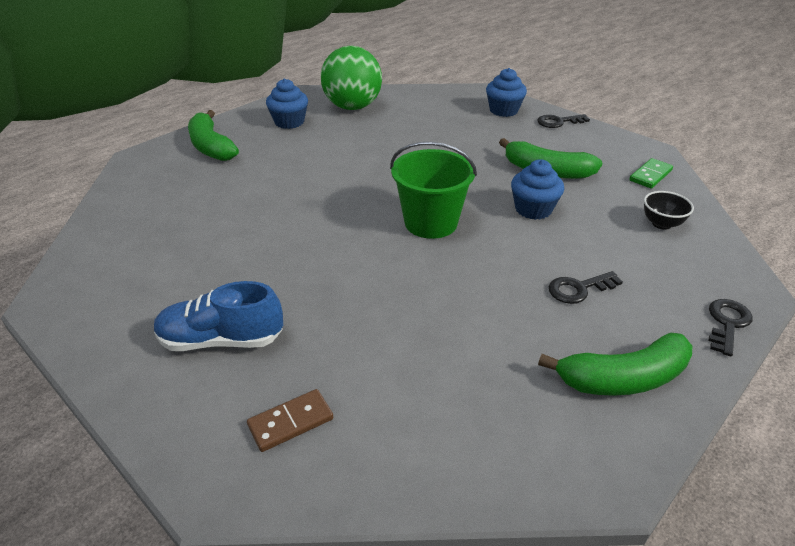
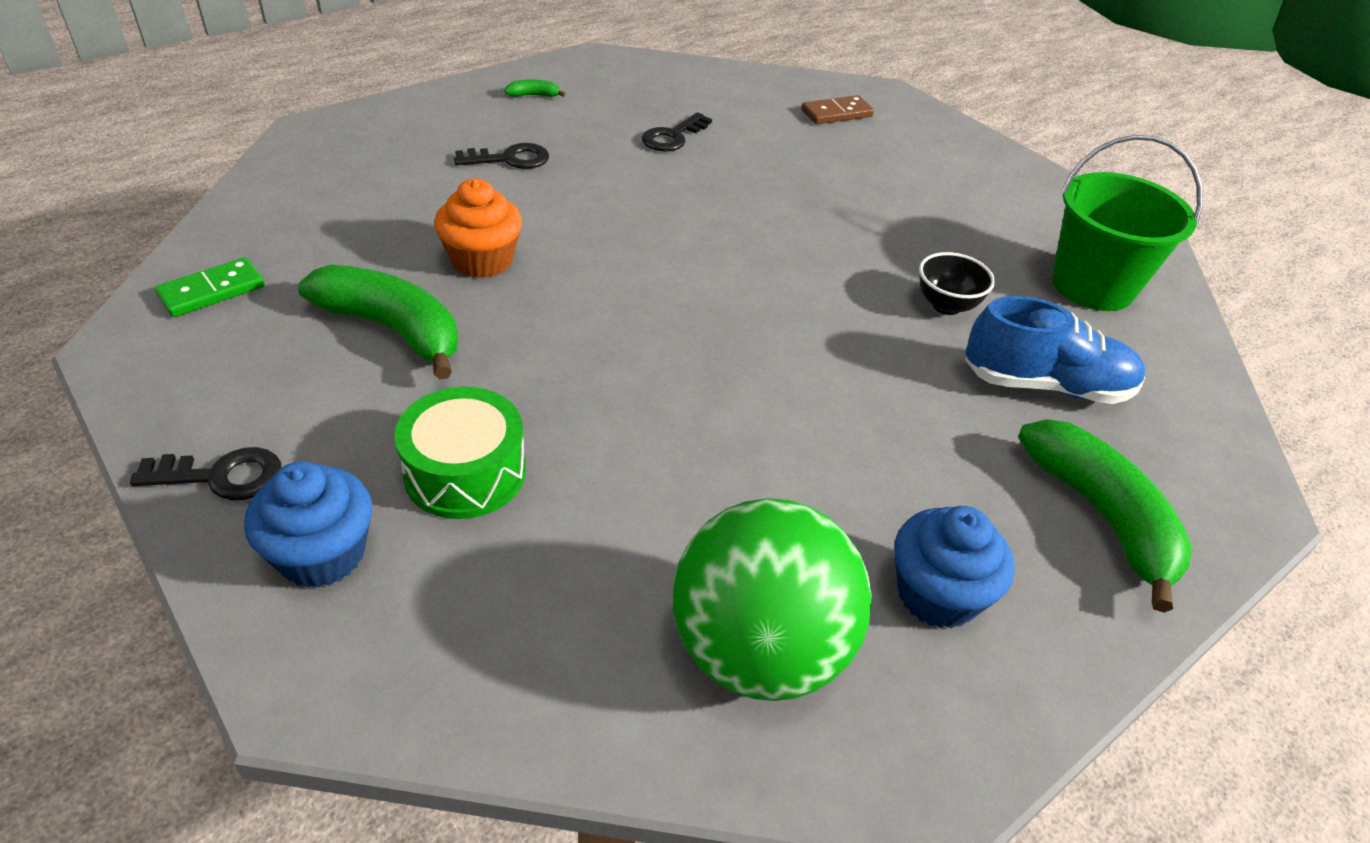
camera: 175 degrees left, 5 degrees up
blue shoe [154,281,283,351] -> blue shoe moved to [965,296,1145,404]
green bucket [390,142,477,239] -> green bucket moved to [1052,135,1203,311]
blue cupcake [511,159,564,220] -> orange cupcake [434,178,522,278]
green banana [538,333,693,396] -> green banana [505,80,566,97], size x0.40
black bowl [644,191,694,230] -> black bowl moved to [919,252,995,315]
black key [708,299,753,356] -> black key moved to [642,112,712,152]
none -> green drum [394,387,526,519]

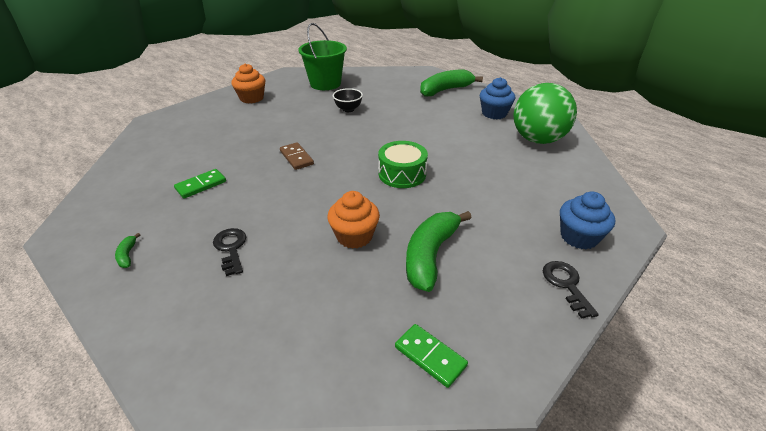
camera: 95 degrees left, 5 degrees down
green drum [394,387,526,519] -> green drum moved to [378,141,428,188]
black key [642,112,712,152] -> green domino [174,169,226,198]
brown domino [801,95,874,124] -> brown domino moved to [280,142,314,170]
blue shoe [965,296,1145,404] -> none
none -> orange cupcake [232,63,265,103]

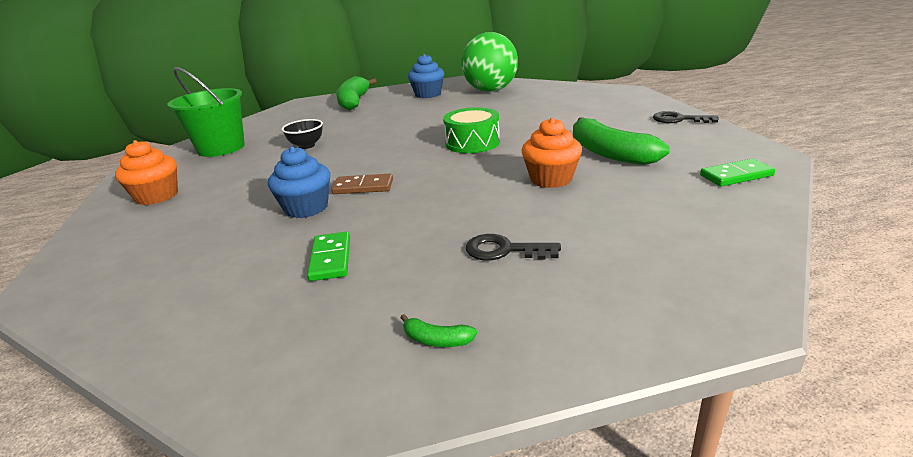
camera: 55 degrees left, 10 degrees down
blue cupcake [560,191,615,249] -> blue cupcake moved to [268,146,330,218]

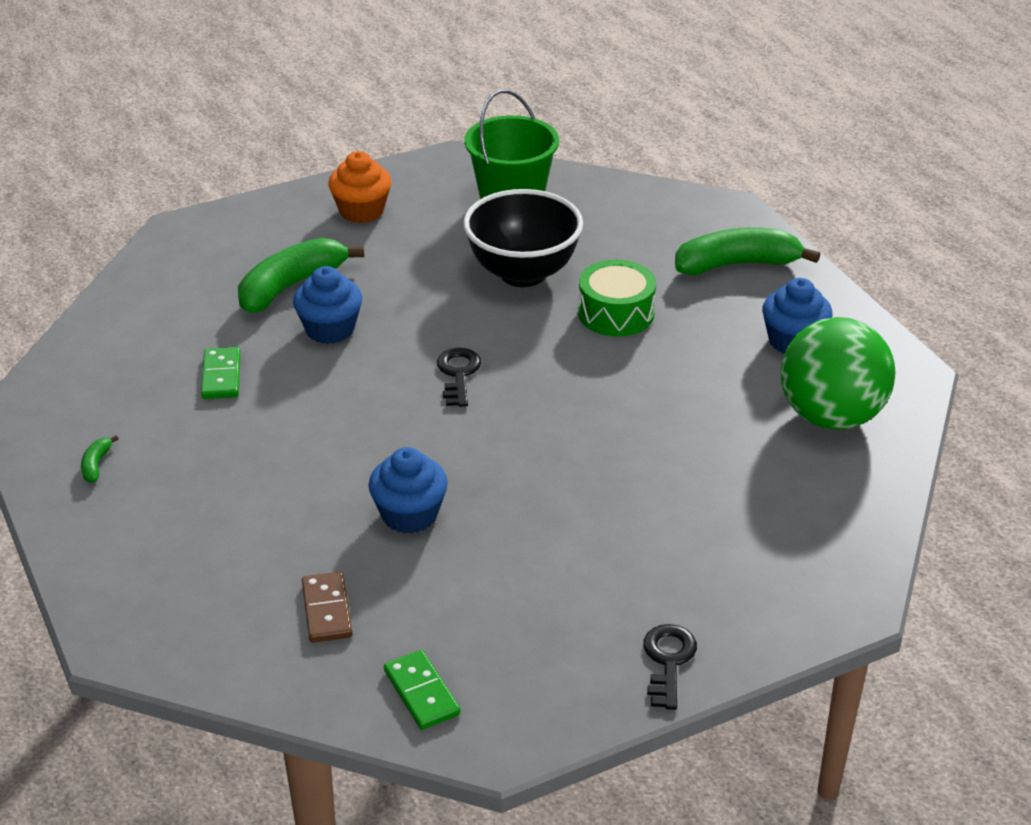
camera: 75 degrees right, 10 degrees up
black bowl [281,119,323,149] -> black bowl [463,189,583,287], size x2.04
green domino [307,232,350,281] -> green domino turned 75 degrees counterclockwise [201,347,241,399]
brown domino [331,174,393,194] -> brown domino moved to [302,572,353,643]
green drum [443,107,500,153] -> green drum moved to [578,260,656,337]
black key [466,234,561,260] -> black key moved to [437,348,481,407]
orange cupcake [521,118,582,188] -> blue cupcake [369,447,448,534]
green banana [573,117,670,165] -> green banana moved to [238,238,364,313]

